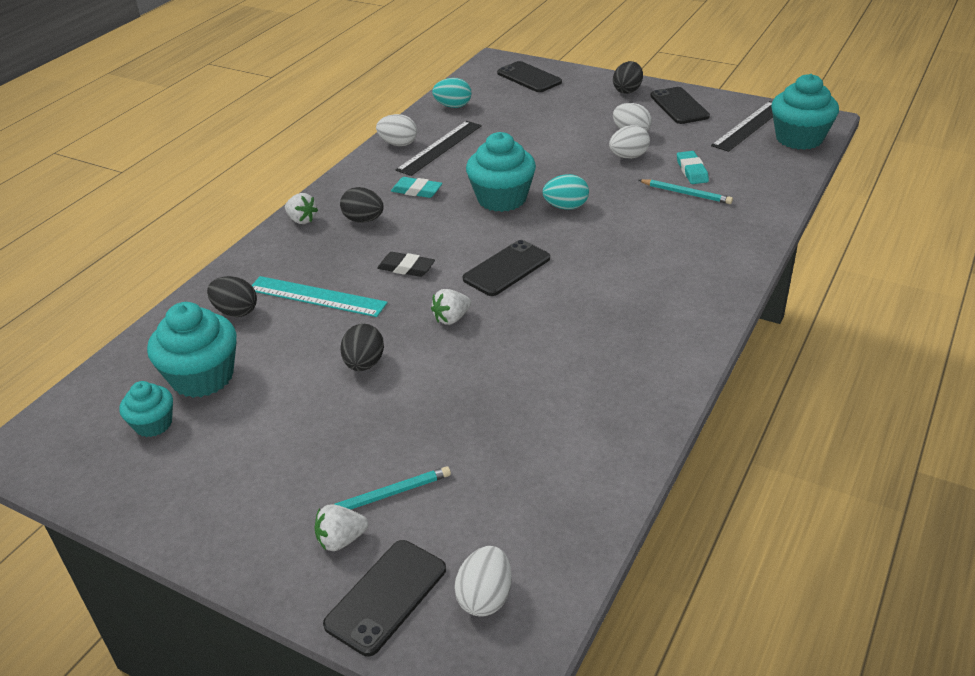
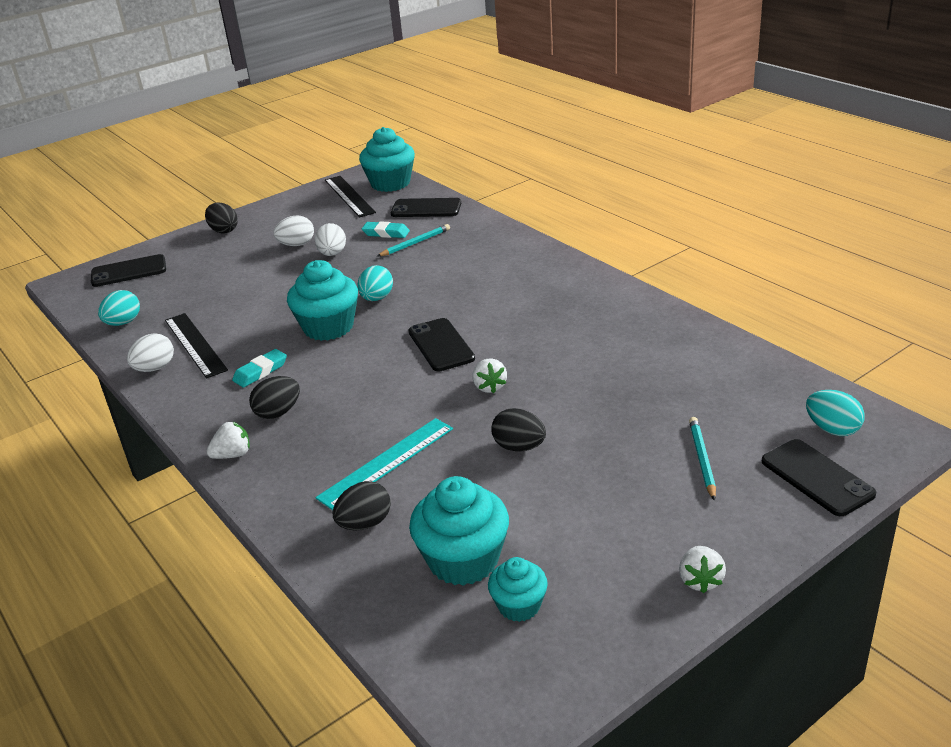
camera: 65 degrees left, 5 degrees down
white strawberry [315,504,369,551] -> white strawberry moved to [679,546,726,593]
black eraser [377,252,435,277] -> none
white egg [454,546,512,617] -> turquoise egg [806,390,864,436]
black phone [650,87,710,124] -> black phone moved to [391,198,461,217]

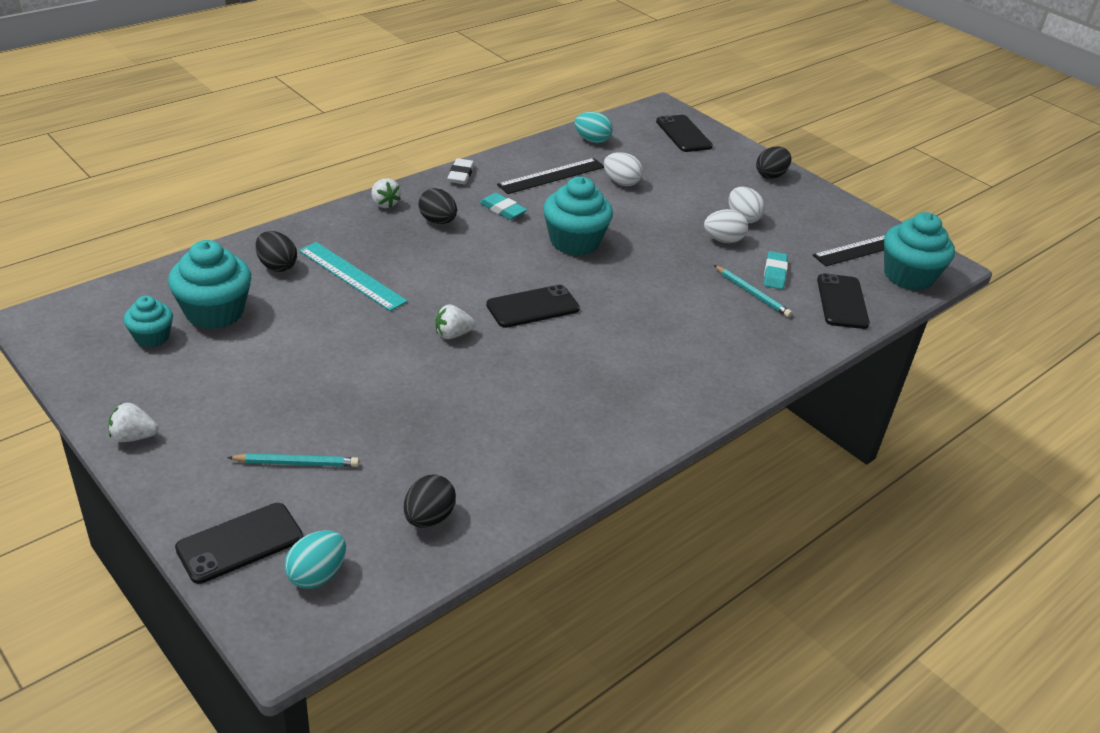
camera: 80 degrees right, 5 degrees up
white egg [127,333,174,372] -> white egg moved to [604,152,643,186]
turquoise egg [357,265,393,301] -> none
black egg [491,408,546,451] -> black egg moved to [404,475,456,528]
none -> white eraser [447,158,474,184]

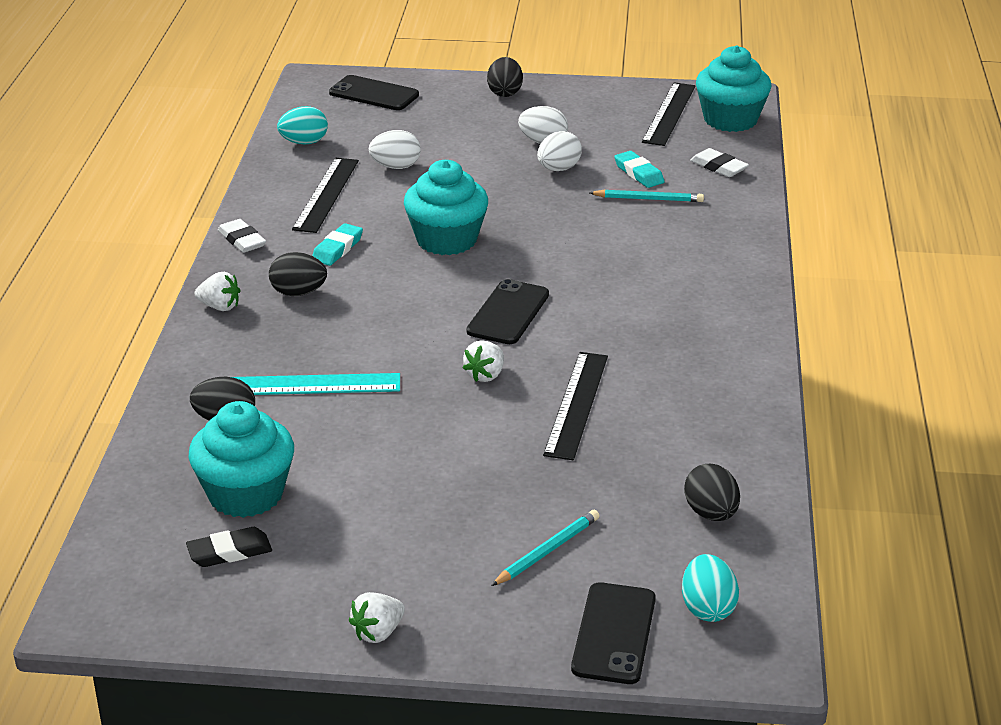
camera: 40 degrees left, 5 degrees down
turquoise cupcake [124,296,173,347] -> black eraser [186,527,272,567]
turquoise eraser [479,193,527,220] -> turquoise eraser turned 60 degrees counterclockwise [312,223,363,266]
black phone [817,273,870,329] -> white eraser [690,148,749,177]
none -> black ruler [543,352,608,460]

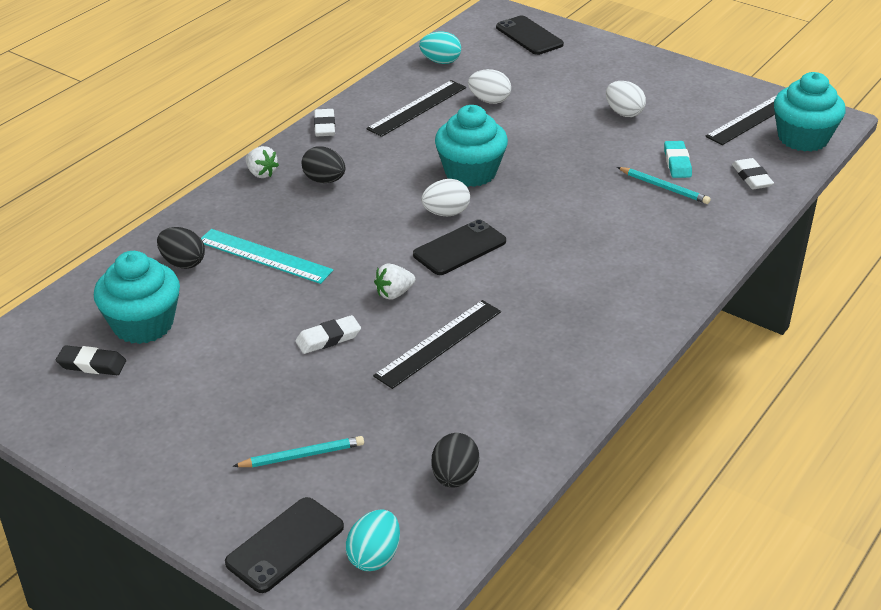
camera: 30 degrees right, 5 degrees up
turquoise eraser [312,223,363,266] -> none
white strawberry [349,592,405,643] -> none
black egg [487,57,523,97] -> none
white egg [537,131,582,171] -> white egg moved to [421,179,470,217]
none -> white eraser [295,315,361,354]

